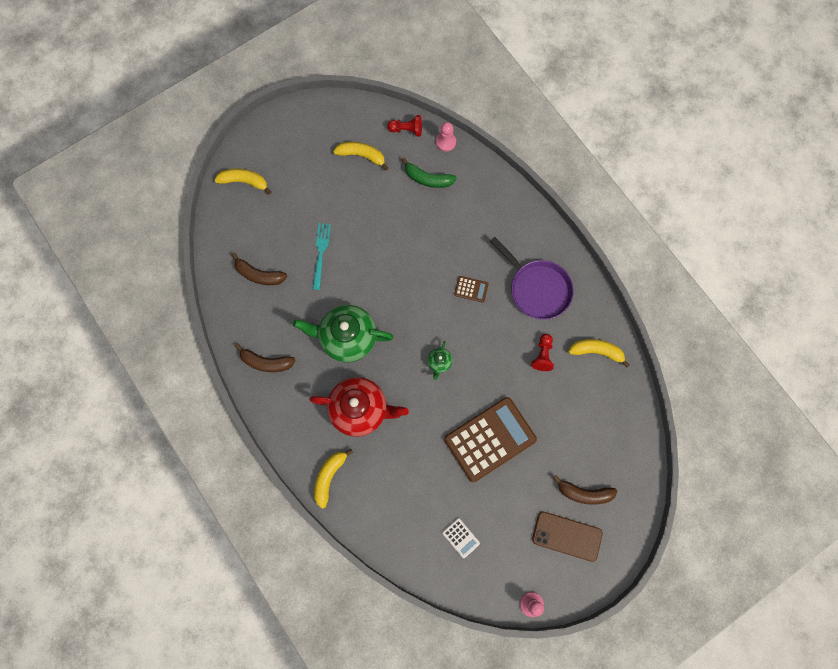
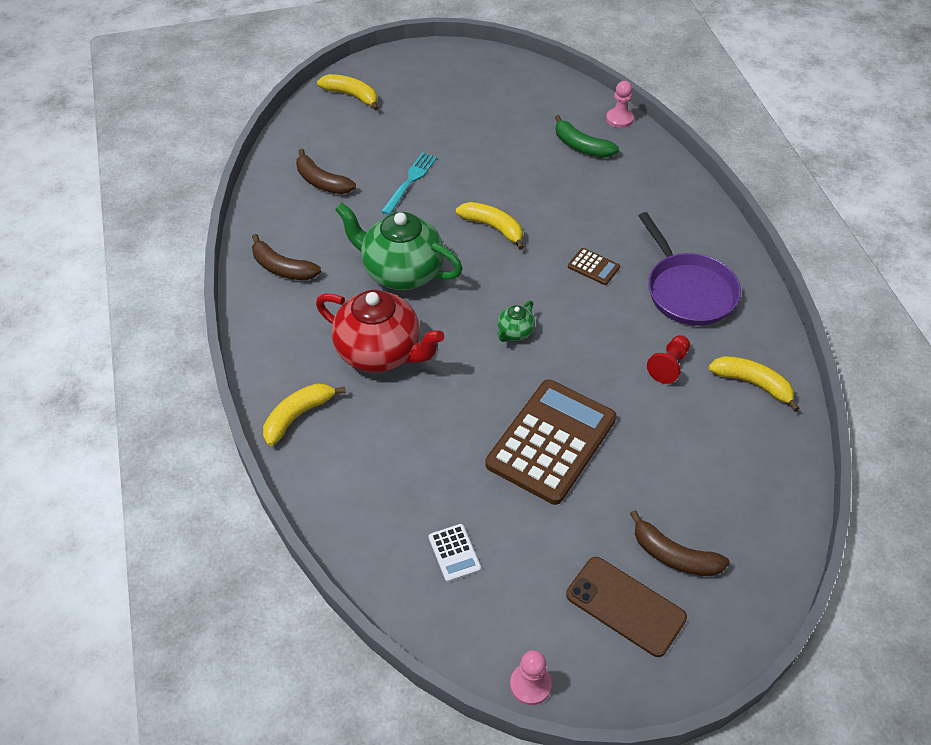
camera: 20 degrees right, 25 degrees down
yellow banana [333,142,388,171] -> yellow banana moved to [456,202,524,250]
red pawn [387,115,422,136] -> none
brown calculator [444,397,537,482] -> brown calculator turned 45 degrees counterclockwise [485,379,616,505]

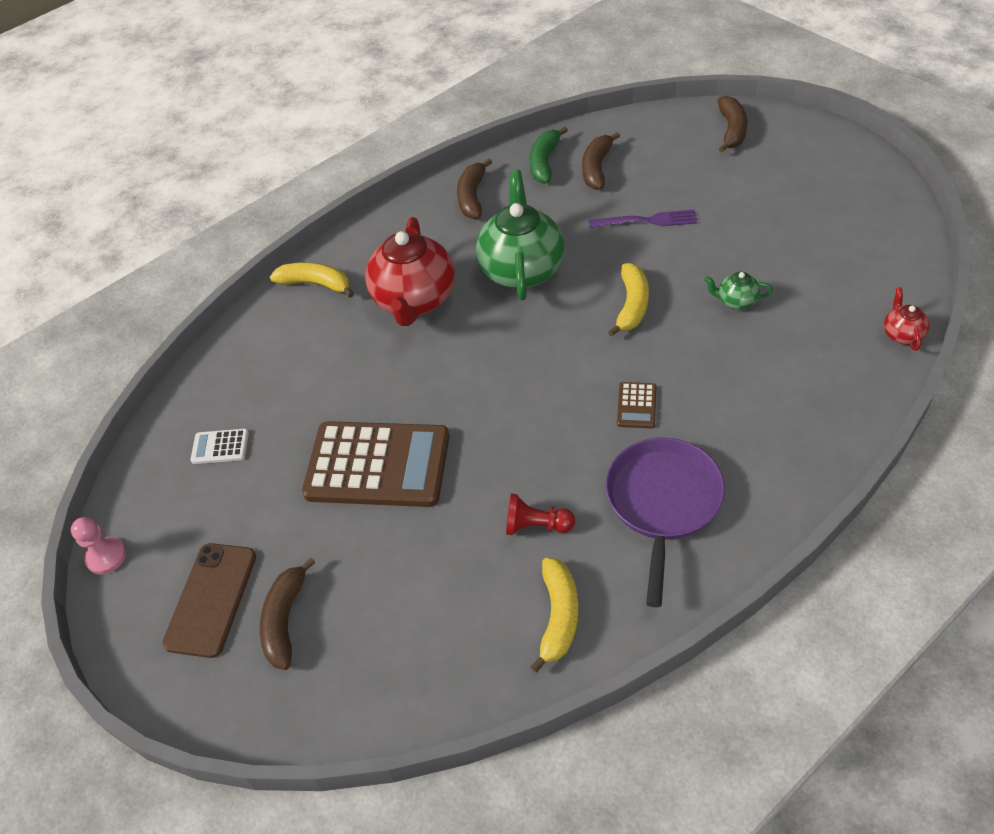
camera: 70 degrees right, 0 degrees up
yellow banana [317,74,379,111] -> brown banana [717,96,748,153]
turquoise fork [381,152,437,215] -> purple fork [589,210,697,228]
white calculator [429,524,481,582] -> white calculator turned 45 degrees clockwise [191,429,249,464]
green teapot [497,301,535,342] -> green teapot moved to [704,272,773,310]
green banana [555,115,619,158] -> green banana moved to [529,126,568,184]
pink pawn [606,81,634,128] -> red teapot [884,287,929,351]
purple pan [639,212,741,326] -> purple pan turned 150 degrees clockwise [605,438,725,607]

